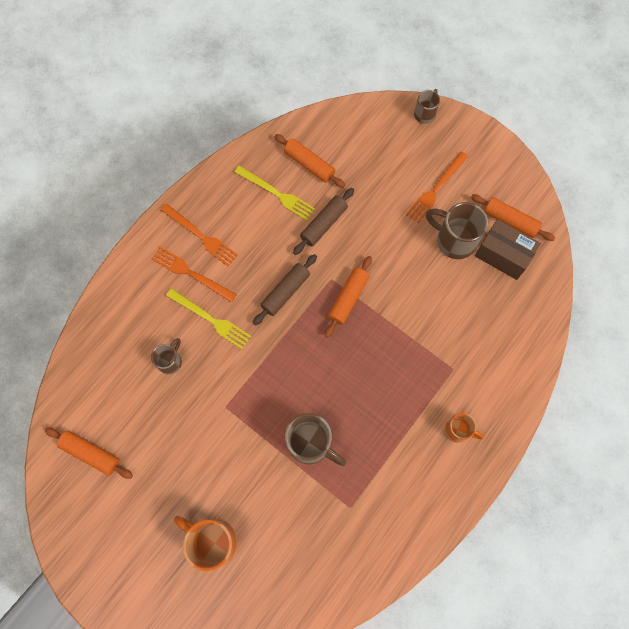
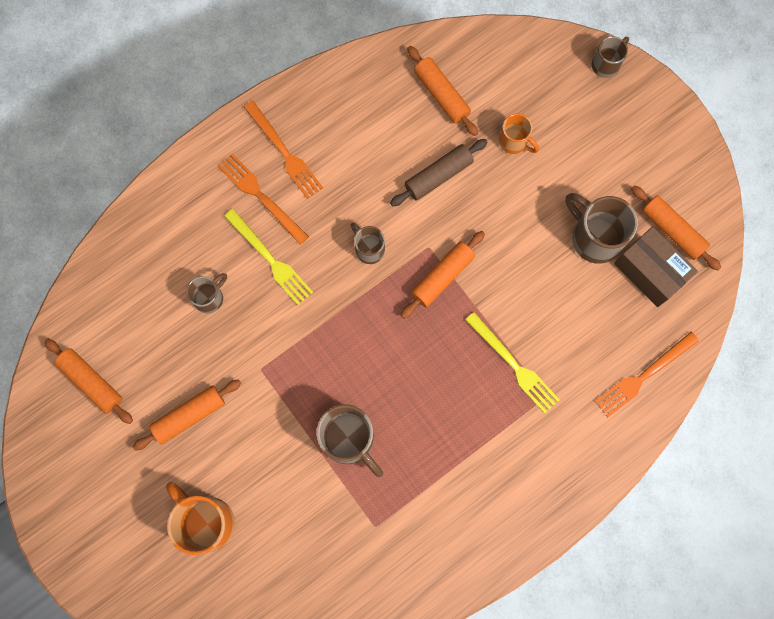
camera: 15 degrees right, 5 degrees up
yellow fork [234,165,316,221] -> yellow fork moved to [465,312,560,414]
brown rolling pin [253,254,317,326] -> brown mug [350,222,385,264]
orange fork [406,152,468,224] -> orange fork moved to [595,332,699,418]
orange mug [445,413,484,443] -> orange mug moved to [499,114,539,154]
none -> orange rolling pin [133,380,241,451]

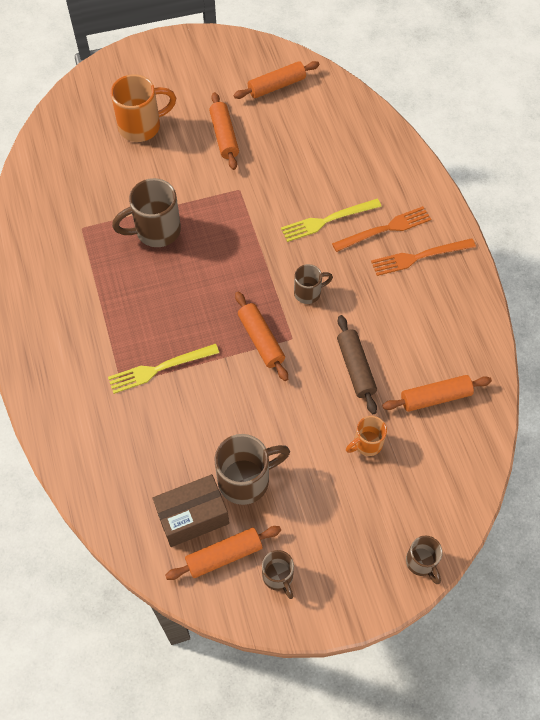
camera: 110 degrees right, 15 degrees down
brown mug [186,273,227,314] -> brown mug moved to [262,550,294,599]
orange fork [595,332,699,418] -> none

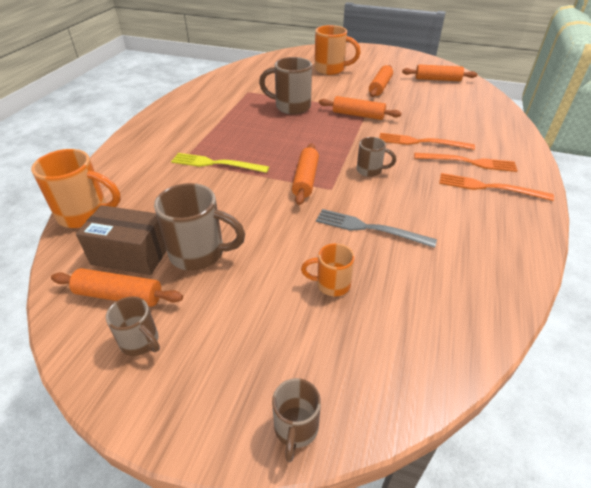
camera: 35 degrees right, 20 degrees down
brown mug [262,550,294,599] -> brown mug turned 60 degrees counterclockwise [106,296,160,356]
yellow fork [281,199,381,242] -> orange fork [379,133,475,150]
brown rolling pin [337,315,377,414] -> grey fork [316,209,437,248]
orange rolling pin [382,375,492,412] -> orange rolling pin moved to [319,96,402,120]
none -> orange mug [31,149,121,228]

